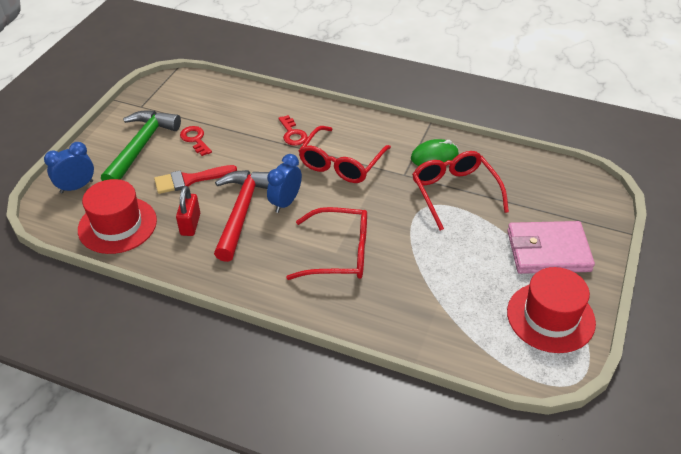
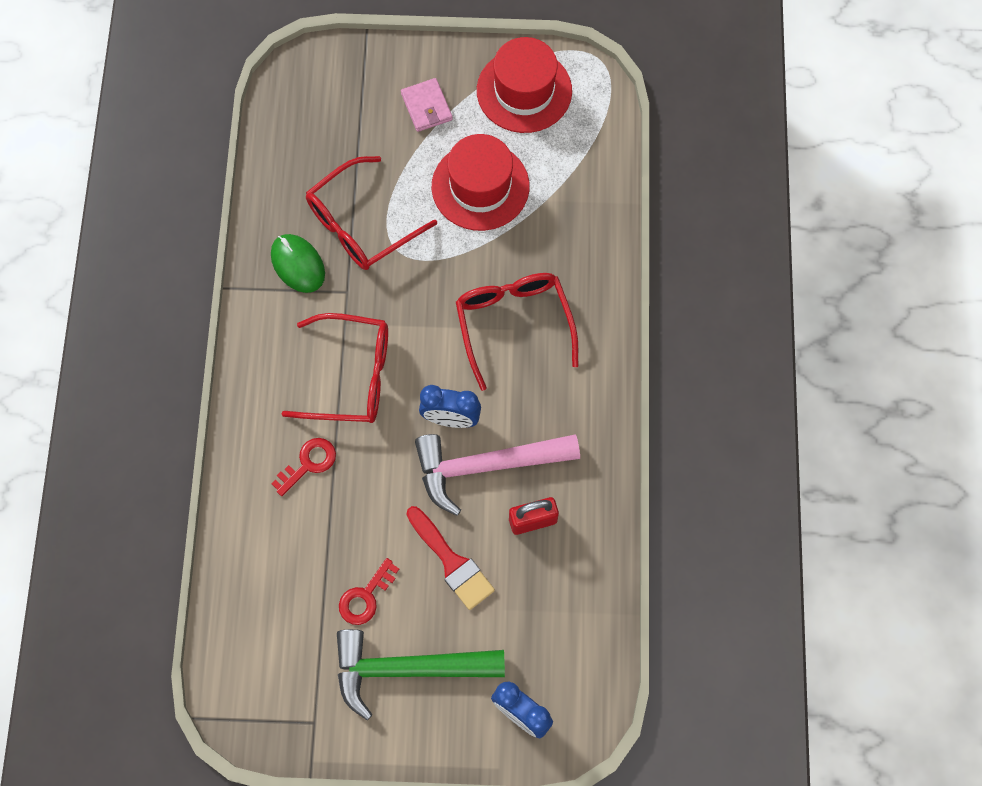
camera: 110 degrees left, 25 degrees up
red hat [78,179,157,254] -> red hat moved to [432,134,529,231]
red hammer [214,170,269,262] -> pink hammer [415,434,580,516]
pink wallet [507,221,595,274] -> pink wallet [401,78,453,132], size x0.54

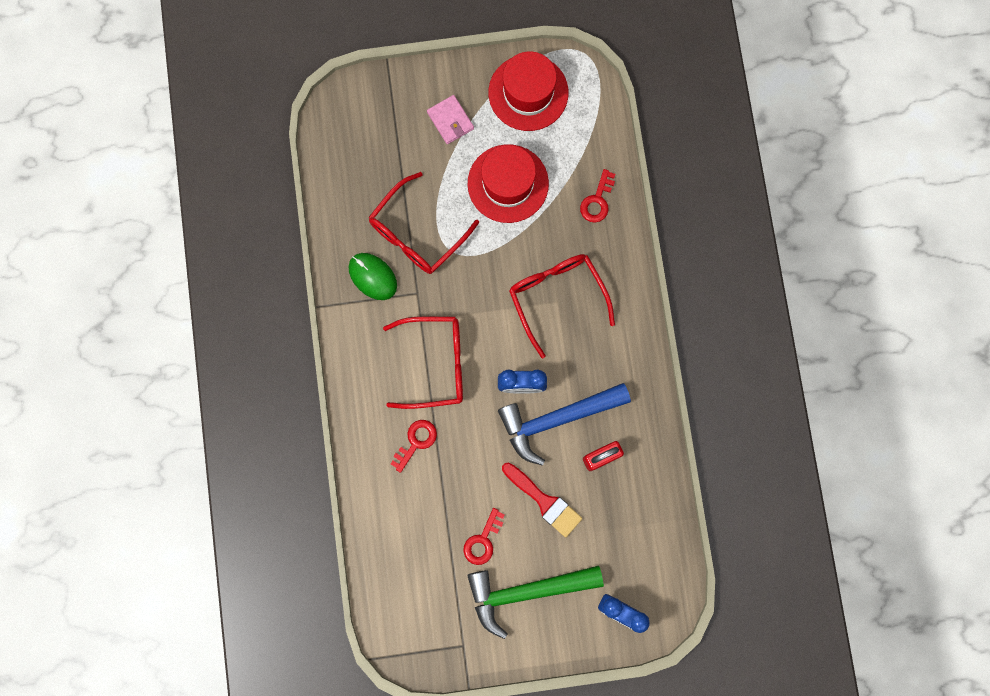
camera: 10 degrees left, 10 degrees up
pink hammer [415,434,580,516] -> blue hammer [498,383,631,466]
none -> red key [580,169,615,222]

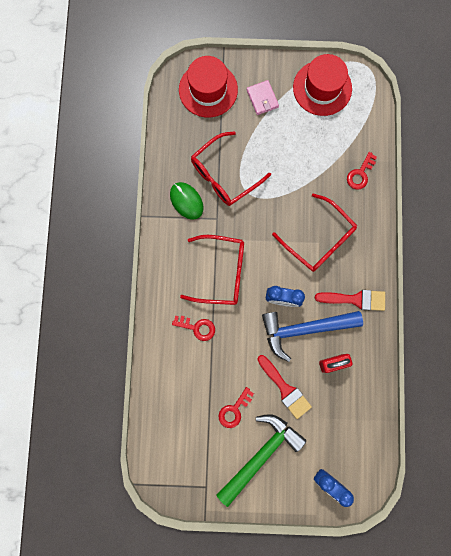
camera: 10 degrees right, 0 degrees up
red key [391,420,437,473] -> red key turned 60 degrees clockwise [172,315,215,341]
green hammer [467,566,604,639] -> green hammer turned 135 degrees clockwise [217,414,306,507]
red hat [468,144,549,223] -> red hat moved to [179,56,238,118]
red glasses [509,254,615,358] -> red glasses turned 150 degrees clockwise [272,194,357,272]
none -> red brush [315,290,385,311]

